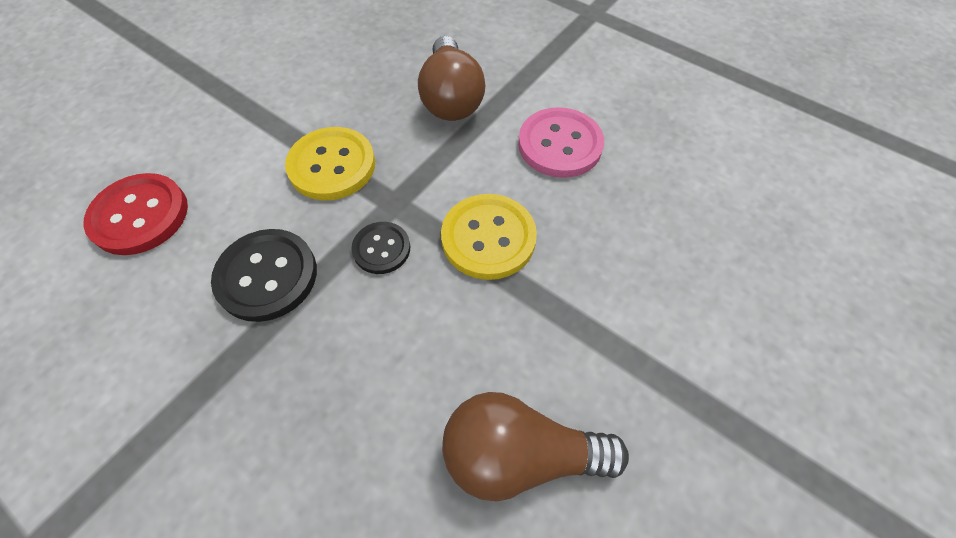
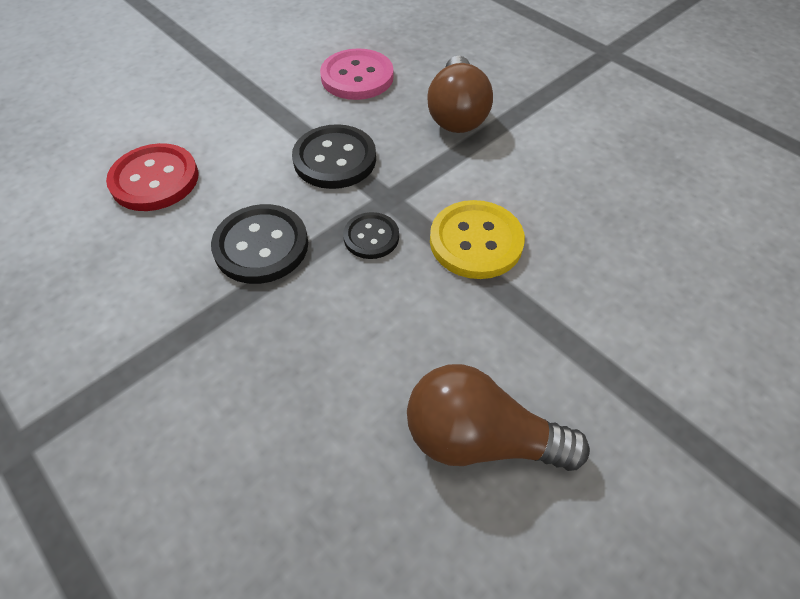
camera: 10 degrees right, 5 degrees down
yellow button [285,127,375,200] -> black button [292,124,376,189]
pink button [518,107,604,178] -> pink button moved to [320,48,394,100]

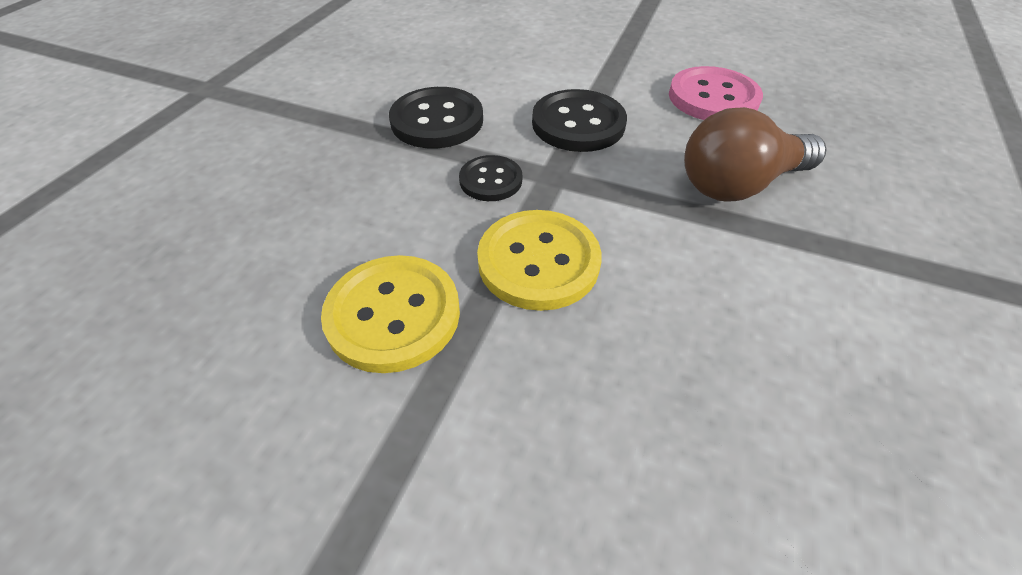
camera: 65 degrees right, 5 degrees down
red button [106,143,199,211] -> none
brown light bulb [407,364,590,471] -> none
none -> yellow button [321,255,460,373]

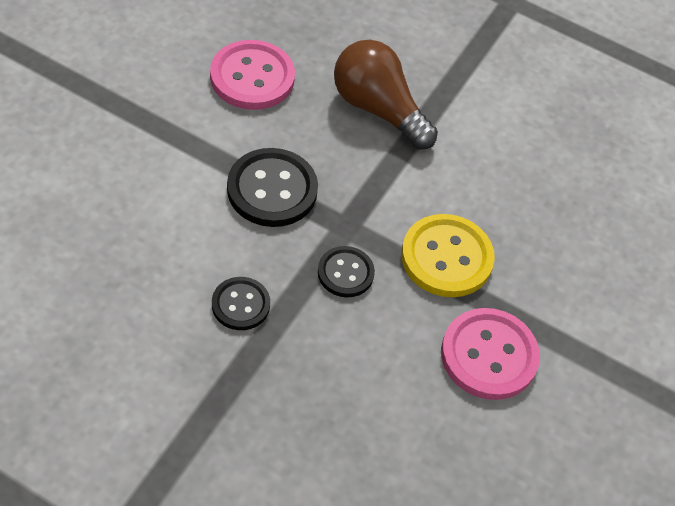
camera: 90 degrees left, 5 degrees up
yellow button [321,255,460,373] -> pink button [441,308,540,400]
black button [389,87,483,148] -> black button [212,277,270,330], size x0.60
brown light bulb [684,107,827,202] -> brown light bulb turned 150 degrees clockwise [334,40,438,150]

